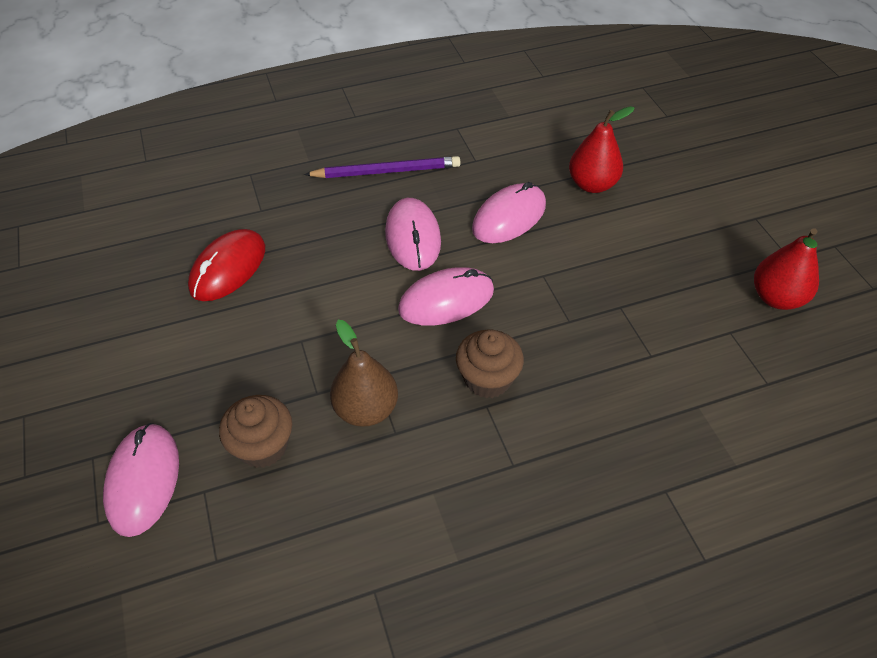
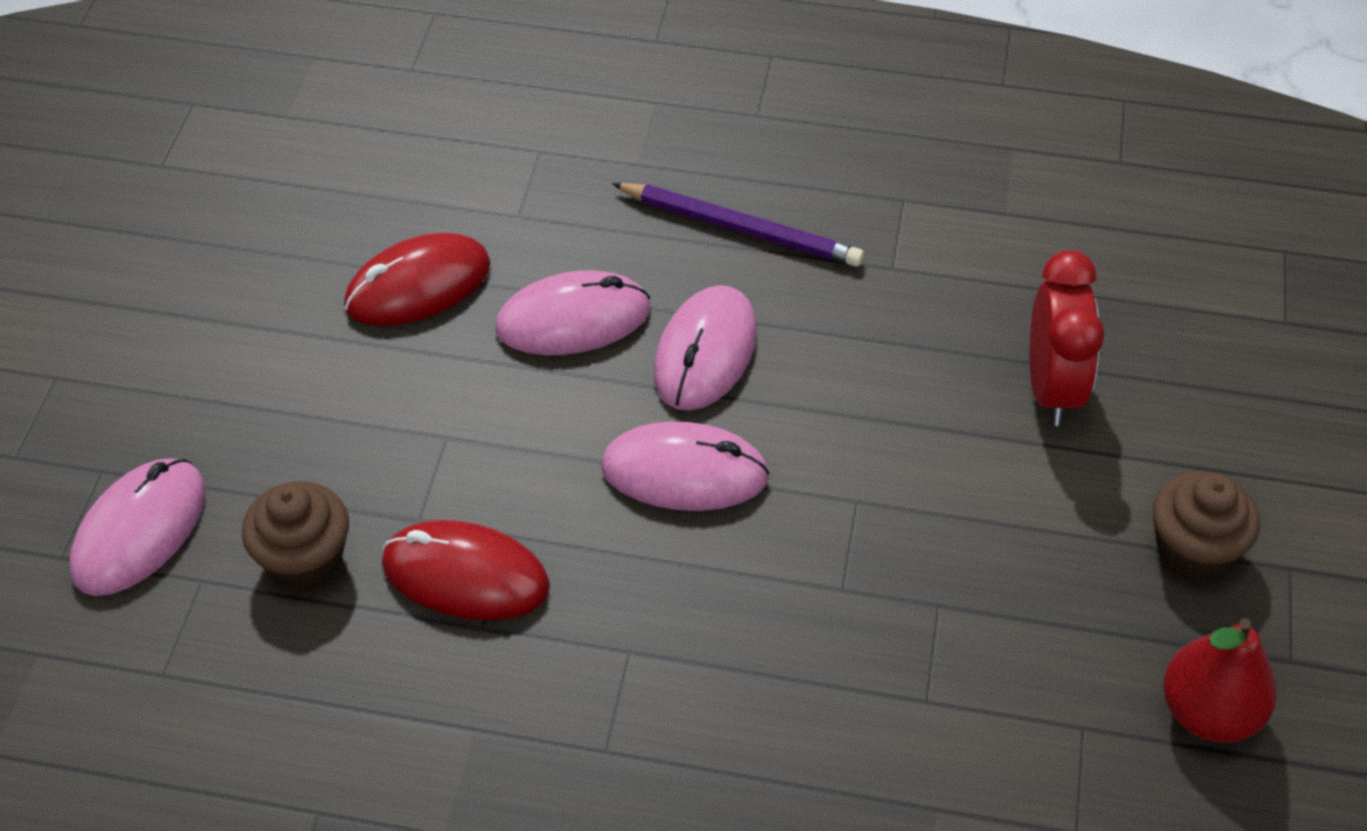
camera: 30 degrees right, 0 degrees up
brown pear [330,320,398,427] -> red mouse [382,520,550,620]
brown cupcake [456,330,524,398] -> brown cupcake moved to [1153,471,1260,580]
pink mouse [472,182,546,243] -> pink mouse moved to [495,270,650,355]
red pear [569,106,635,193] -> red clock [1030,250,1105,426]

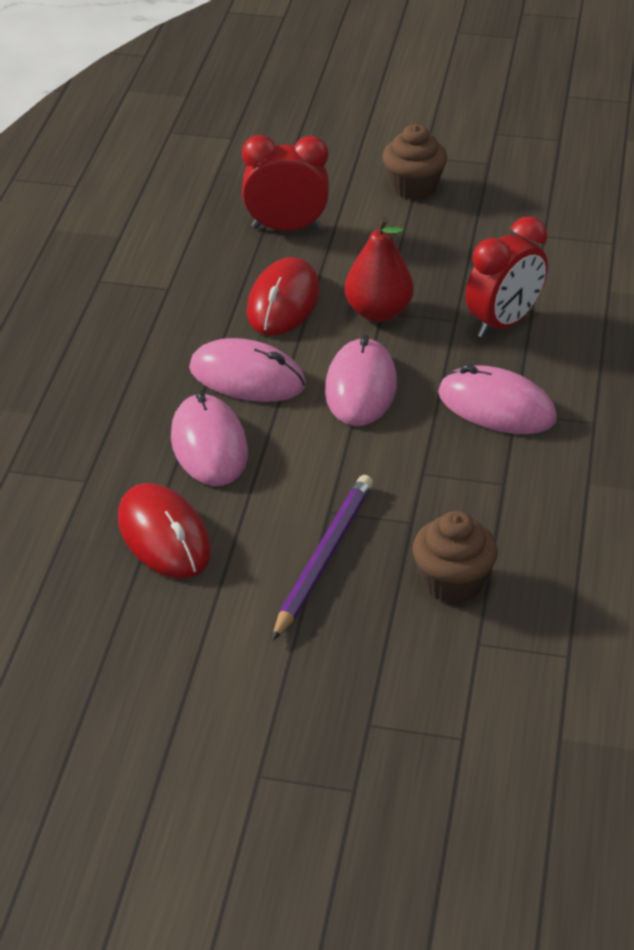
camera: 90 degrees left, 10 degrees down
pink mouse [70,458,205,596] -> pink mouse moved to [438,364,557,434]
red mouse [382,520,550,620] -> red mouse moved to [247,257,320,335]
purple pencil [612,183,864,267] -> purple pencil moved to [272,475,373,641]
red pear [1163,618,1277,743] -> red pear moved to [345,217,414,322]
none -> red clock [466,216,548,338]

